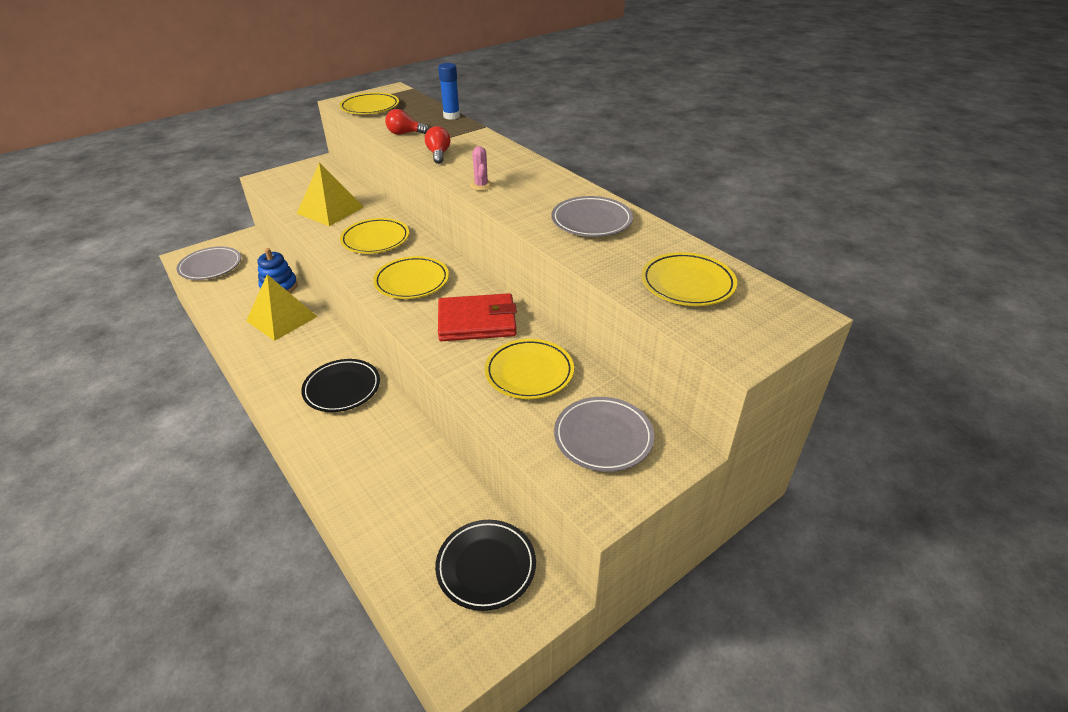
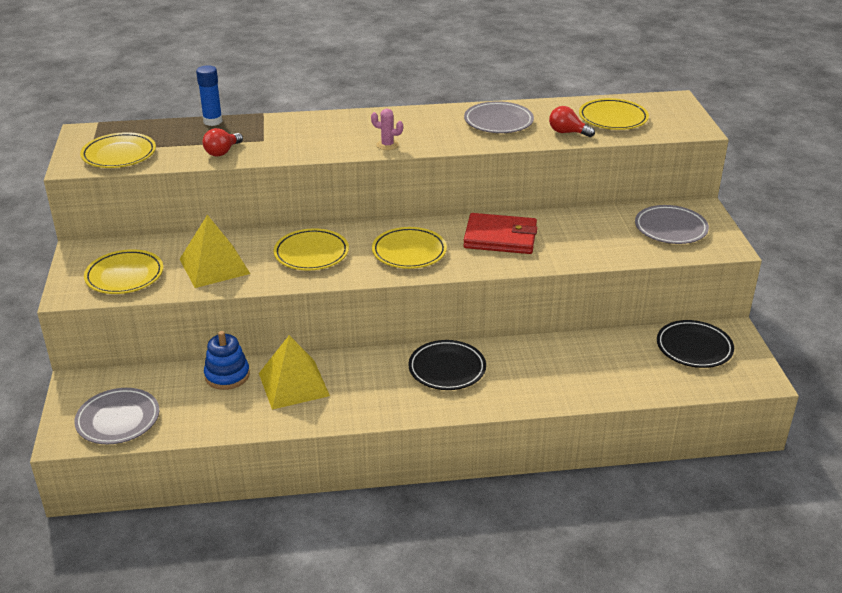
camera: 60 degrees left, 5 degrees down
red light bulb [425,126,451,164] -> red light bulb moved to [549,106,595,137]
red wallet [438,293,517,341] -> red wallet turned 75 degrees clockwise [463,213,538,254]
yellow plate [485,339,574,399] -> yellow plate moved to [84,249,163,294]

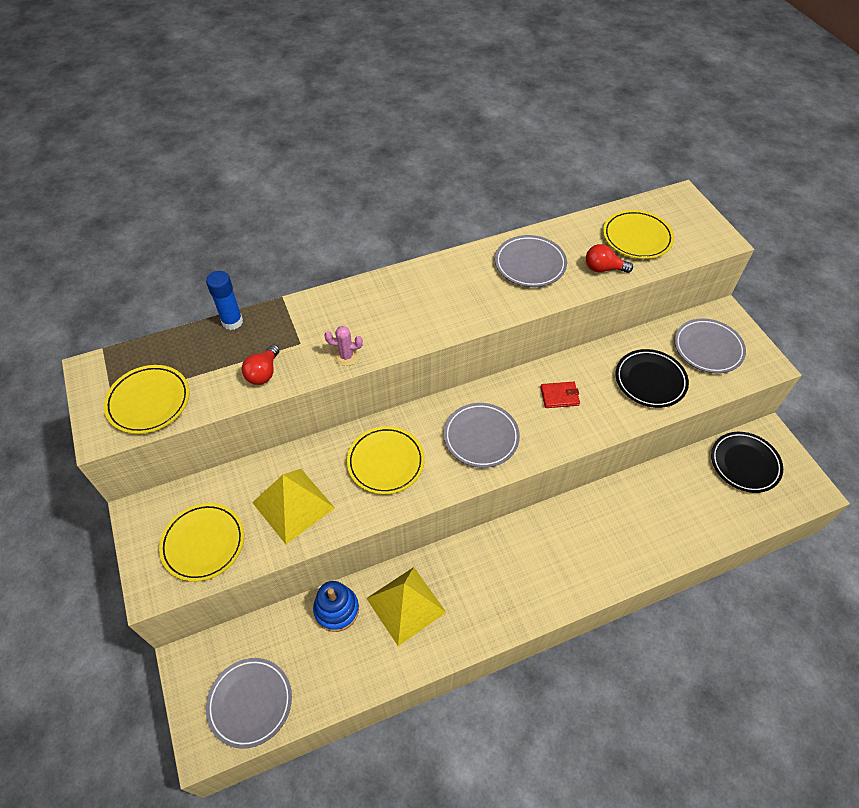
camera: 15 degrees left, 20 degrees up
pink cactus [371,109,403,150] -> pink cactus moved to [324,326,363,366]
yellow plate [372,227,447,269] -> grey plate [444,403,520,468]
black plate [408,340,486,390] -> black plate moved to [616,349,689,408]
red wallet [463,213,538,254] -> red wallet [540,382,580,408], size x0.51

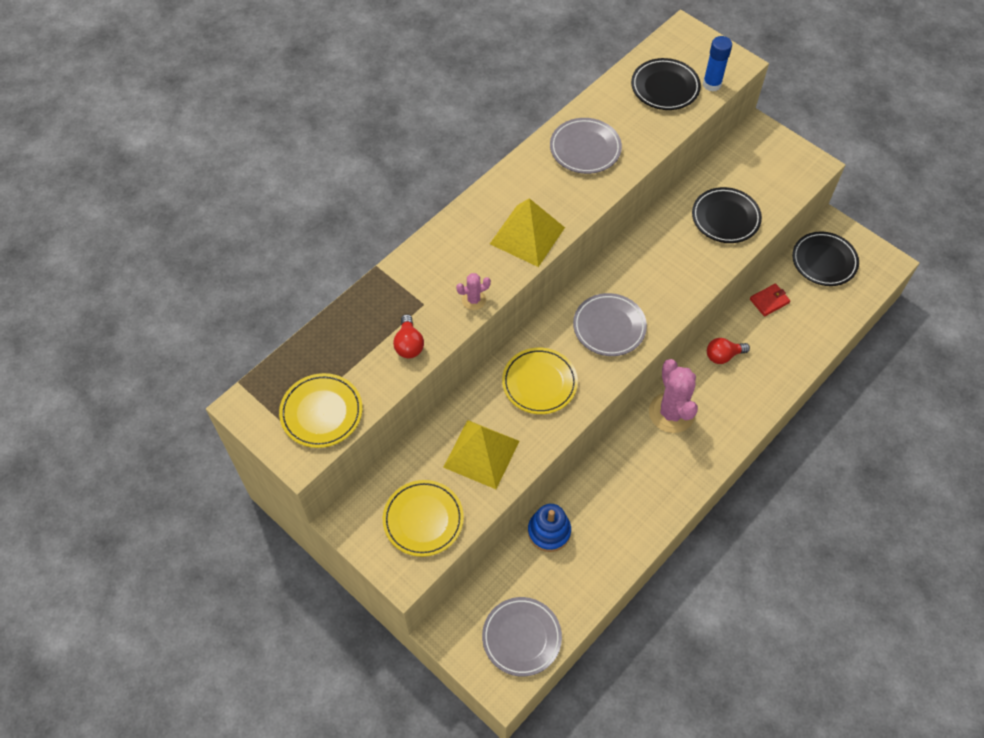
camera: 25 degrees left, 5 degrees up
blue glue stick [206,271,243,330] -> blue glue stick moved to [703,36,732,92]
yellow pyramid [366,567,446,646] -> yellow pyramid moved to [490,198,565,267]
red wallet [540,382,580,408] -> red wallet moved to [750,283,790,317]
red light bulb [586,244,633,273] -> red light bulb moved to [707,338,750,364]
yellow plate [603,210,674,259] -> black plate [631,58,701,110]
grey plate [674,318,746,373] -> none
none -> pink cactus [649,359,698,433]

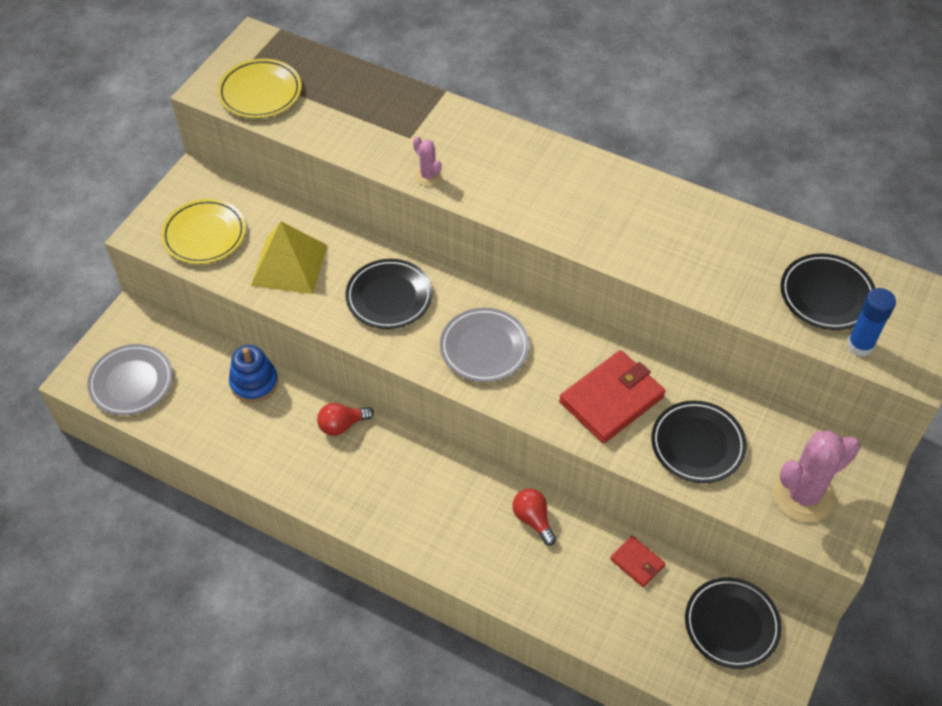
camera: 75 degrees right, 5 degrees down
red light bulb [393,314,424,358] -> red light bulb moved to [317,403,374,436]
yellow pyramid [490,198,565,267] -> none
yellow plate [502,348,578,414] -> black plate [345,259,433,329]
grey plate [550,118,622,174] -> none
pink cactus [649,359,698,433] -> pink cactus moved to [773,431,860,522]
none -> red wallet [559,350,665,443]

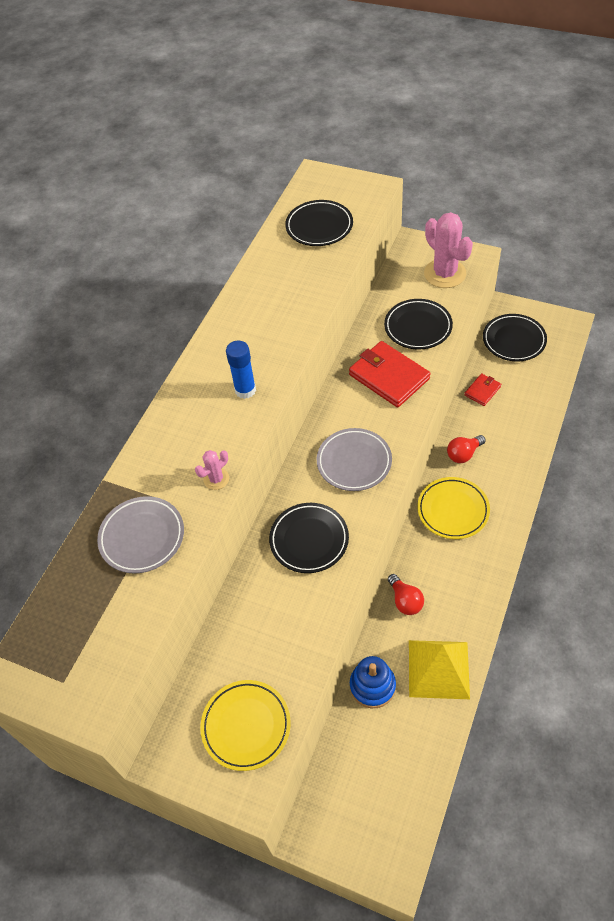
camera: 90 degrees left, 0 degrees up
grey plate [87,344,173,415] -> grey plate moved to [97,496,184,573]
yellow plate [217,59,302,118] -> yellow plate moved to [417,477,490,539]
yellow pyramid [251,221,327,294] -> yellow pyramid moved to [409,640,470,699]
blue glue stick [847,288,896,357] -> blue glue stick moved to [226,340,256,399]

